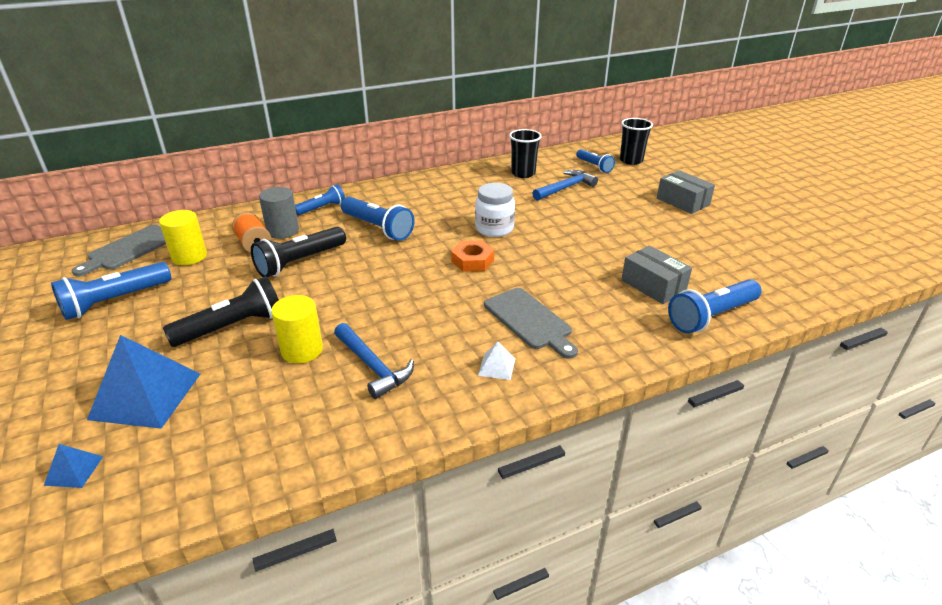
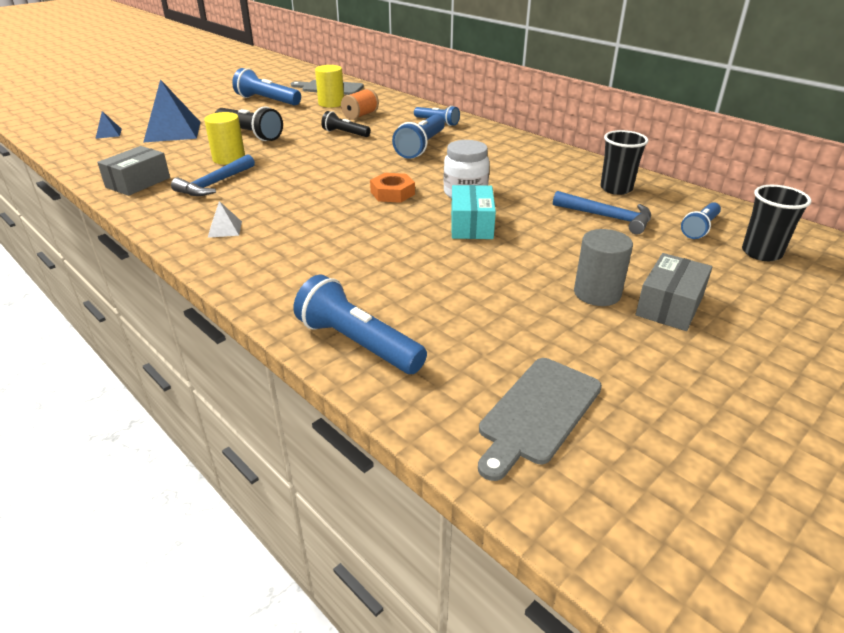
camera: 70 degrees right, 0 degrees up
black flashlight [251,227,346,277] -> black flashlight [321,111,371,137], size x0.62
grey cylinder [259,187,299,239] -> grey cylinder moved to [574,229,633,306]
grey cutting board [484,288,578,359] -> grey cutting board moved to [478,358,602,481]
grey box [621,246,692,304] -> grey box moved to [97,146,170,196]
none -> turquoise box [451,185,496,239]

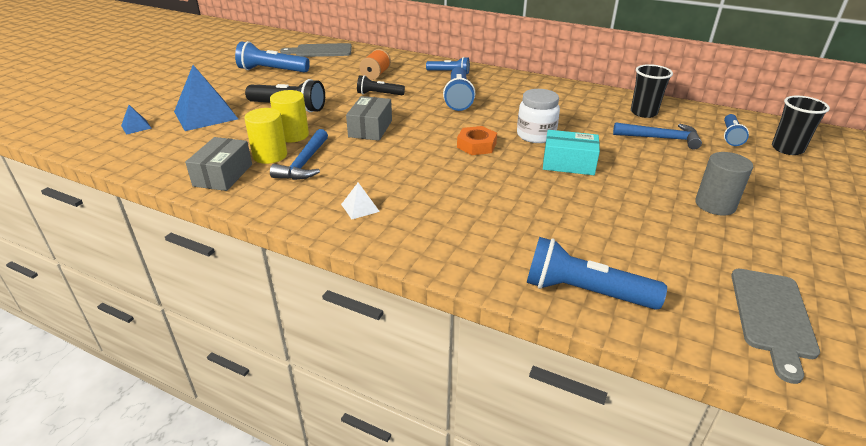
camera: 20 degrees left, 0 degrees up
yellow cylinder [315,65,344,108] -> yellow cylinder moved to [244,108,287,164]
turquoise box [451,185,496,239] -> turquoise box turned 60 degrees counterclockwise [543,130,600,175]
grey box [635,253,713,331] -> grey box moved to [346,96,392,141]

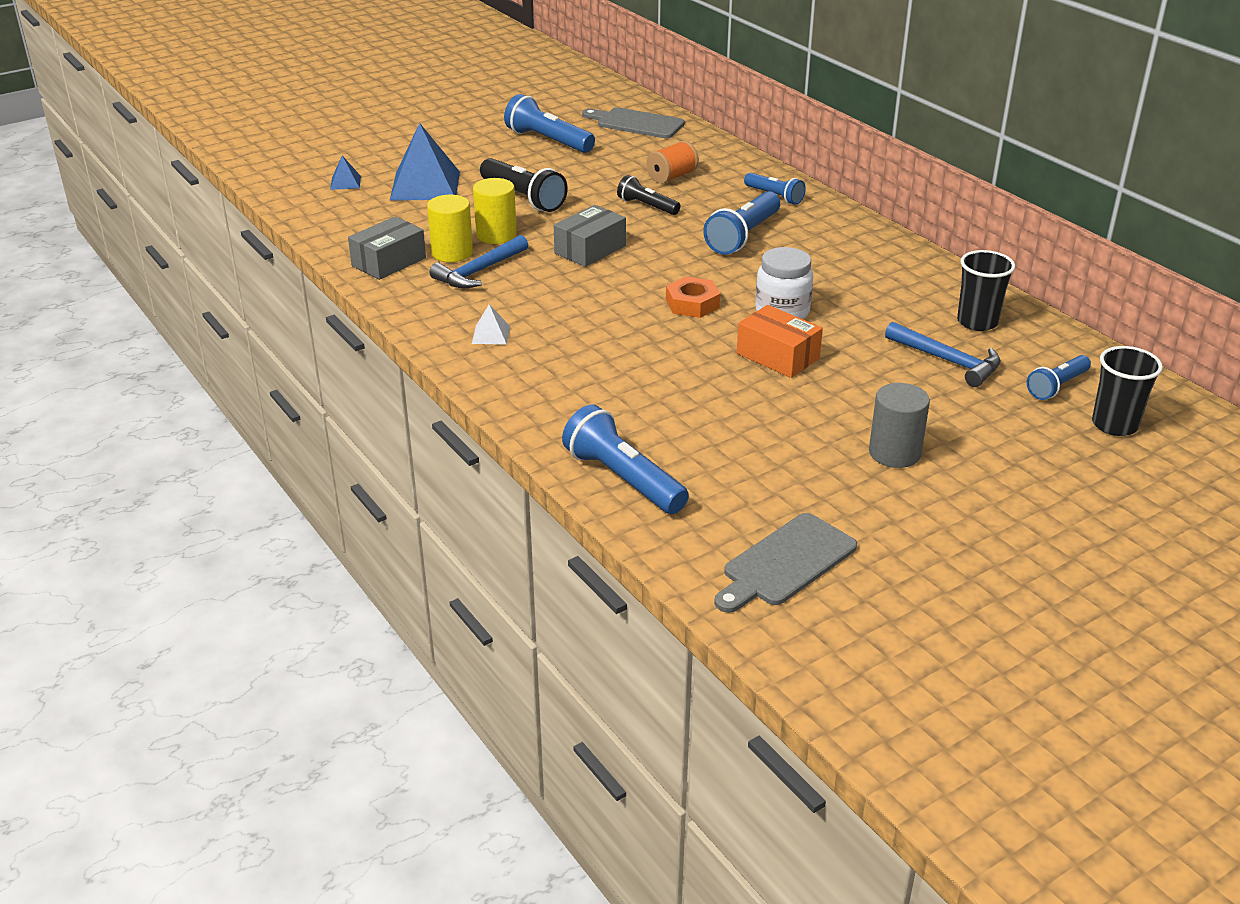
camera: 30 degrees right, 0 degrees up
turquoise box [543,130,600,175] -> orange box [737,305,823,378]

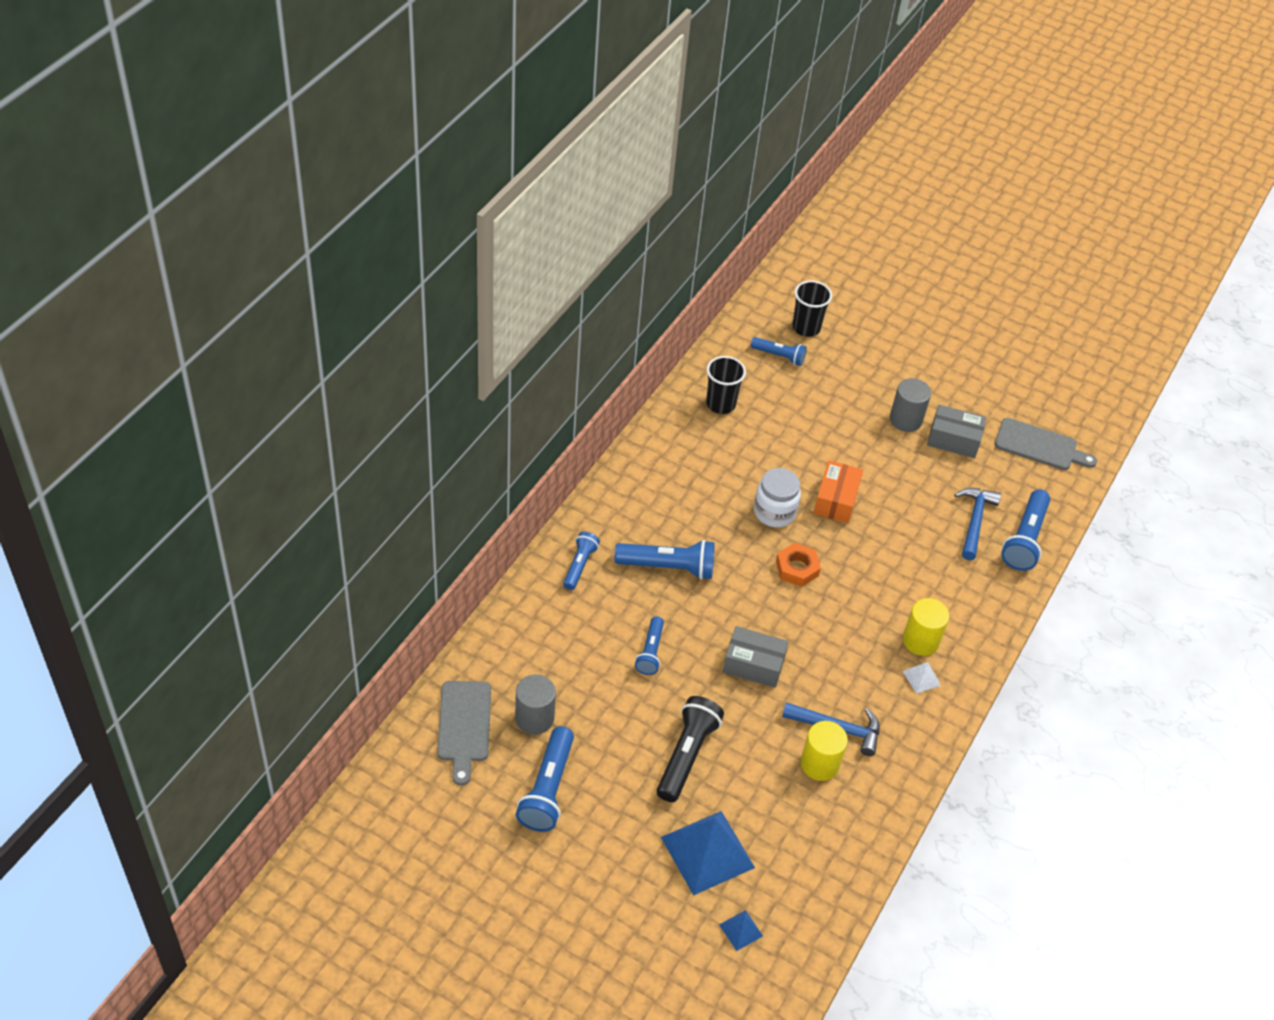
camera: 120 degrees left, 15 degrees up
grey box [348,216,426,280] -> grey box moved to [927,404,986,458]
yellow cylinder [473,178,517,244] -> yellow cylinder moved to [903,598,949,656]
black flashlight [617,175,680,215] -> blue flashlight [635,616,664,675]
orange spool [646,141,699,184] -> none
blue hammer [885,321,1001,387] -> blue hammer moved to [954,488,1001,560]
none -> grey cylinder [515,675,556,735]

